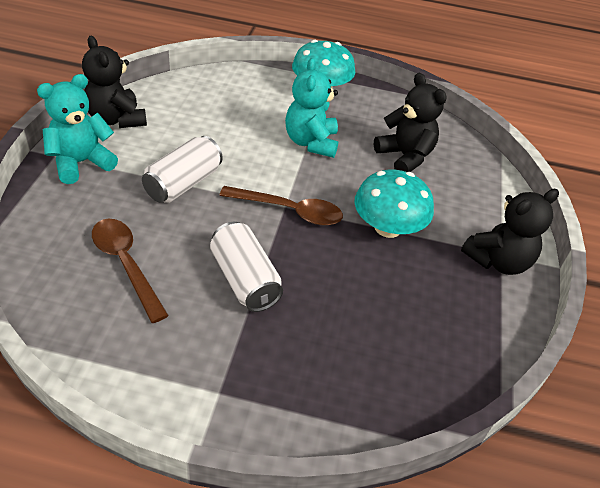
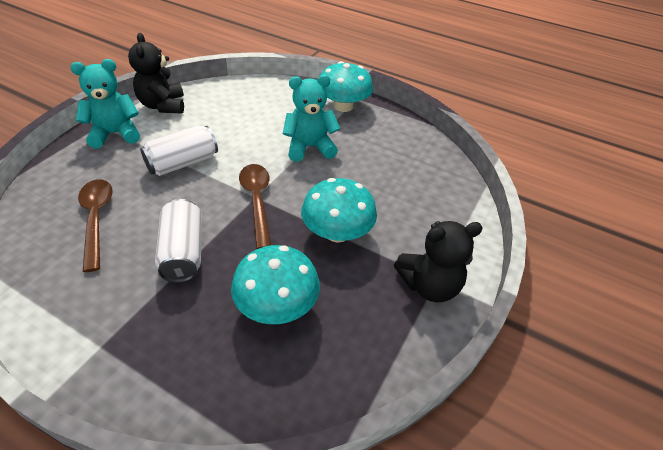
camera: 20 degrees right, 0 degrees up
brown spoon [219,186,343,226] -> brown spoon turned 135 degrees counterclockwise [239,164,271,249]
turquoise teddy bear [285,58,338,158] -> turquoise teddy bear turned 60 degrees clockwise [283,75,340,162]
black teddy bear [374,73,447,172] -> none
none -> turquoise mushroom [231,245,320,324]

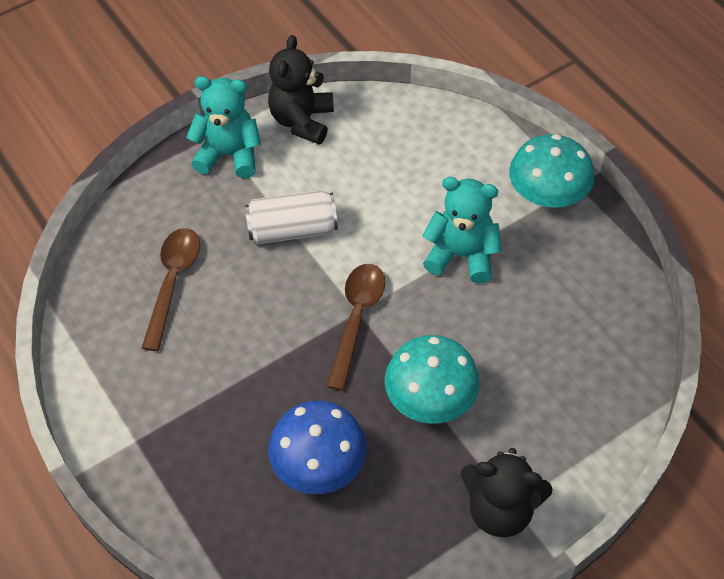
camera: 30 degrees right, 10 degrees up
white can [155,199,202,283] -> none
turquoise mushroom [231,245,320,324] -> blue mushroom [268,401,367,494]

